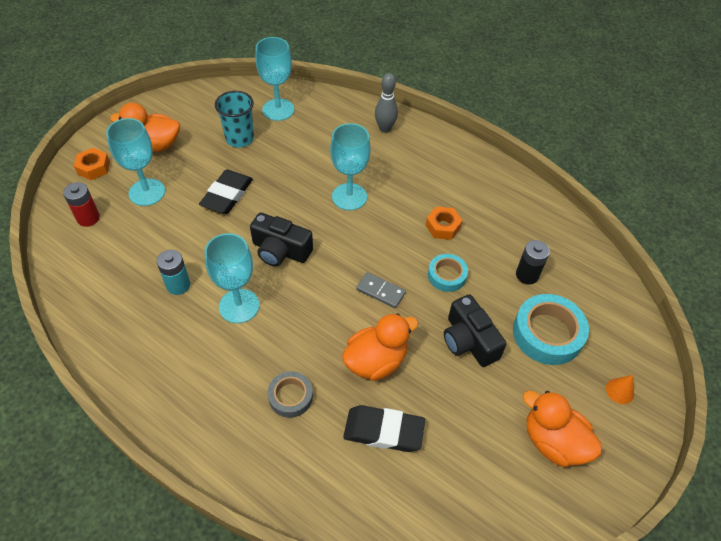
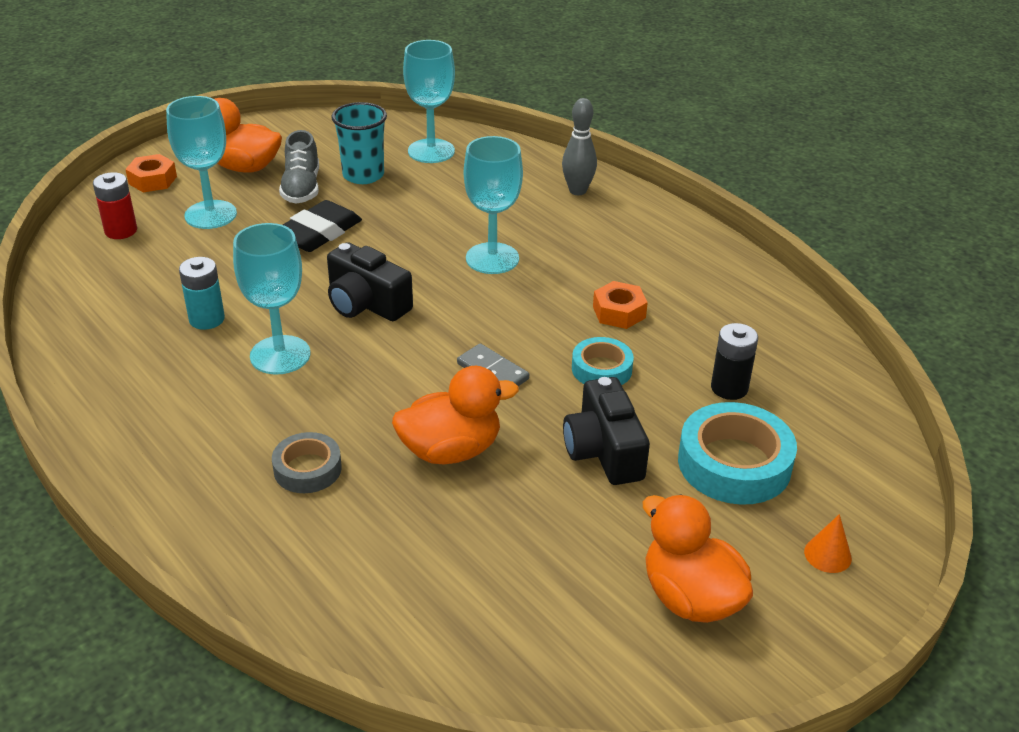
camera: 15 degrees right, 15 degrees down
black eraser [343,405,425,452] -> none
none -> grey shoe [279,130,319,204]

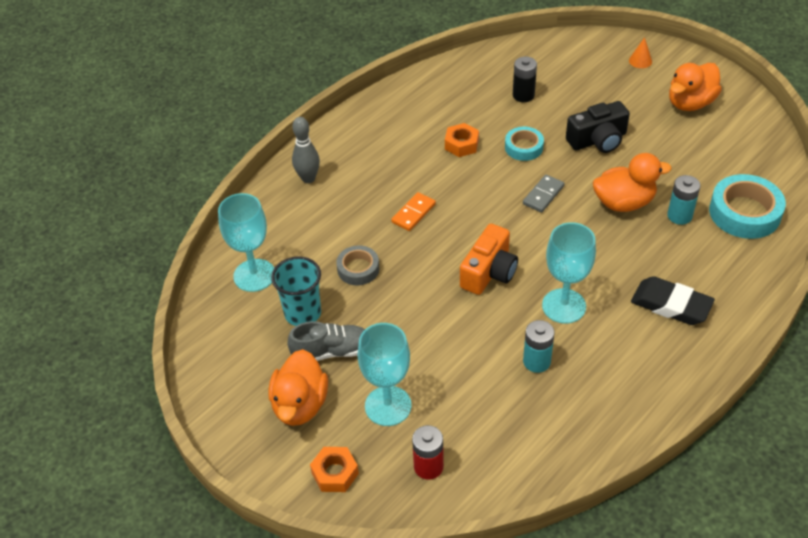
camera: 95 degrees left, 10 degrees up
grey tape [272,432,342,493] -> grey tape moved to [336,245,379,285]
black eraser [283,200,362,252] -> black eraser moved to [631,276,715,325]
black camera [327,242,413,321] -> orange camera [460,224,518,295]
orange duck [392,366,519,464] -> orange duck turned 105 degrees clockwise [593,153,672,212]
turquoise goblet [464,136,523,274] -> orange domino [391,192,436,231]
turquoise tape [678,402,797,505] -> turquoise tape moved to [709,174,786,239]
none -> turquoise battery [667,175,701,225]

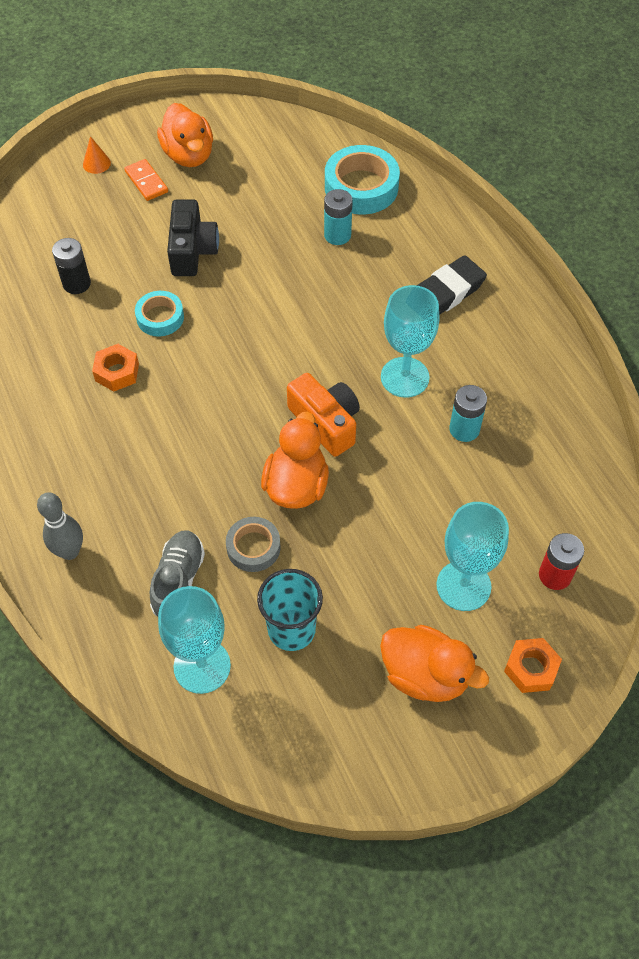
camera: 70 degrees left, 10 degrees up
grey shoe [287,321,365,361] -> grey shoe moved to [150,530,205,617]
orange domino [391,192,436,231] -> orange domino moved to [124,159,168,201]
grey domino [523,174,565,213] -> none
orange duck [593,153,672,212] -> orange duck moved to [261,412,329,509]

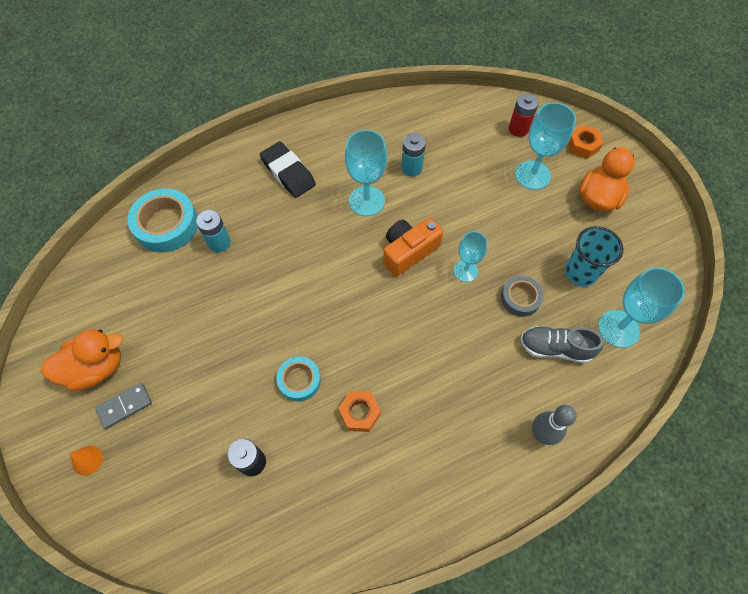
camera: 90 degrees left, 5 degrees up
orange domino [124,159,168,201] -> grey domino [95,383,152,429]
black camera [167,199,219,276] -> none
orange duck [261,412,329,509] -> turquoise goblet [454,231,487,282]

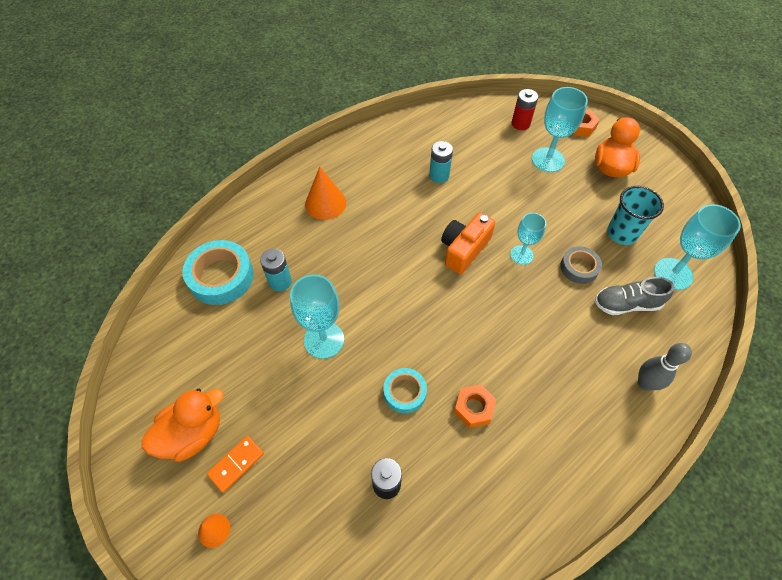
camera: 15 degrees left, 5 degrees down
grey domino [95,383,152,429] -> orange domino [207,436,264,493]
black eraser [260,141,316,198] -> orange cone [305,167,346,220]
turquoise goblet [345,130,387,216] -> turquoise goblet moved to [290,274,344,359]

